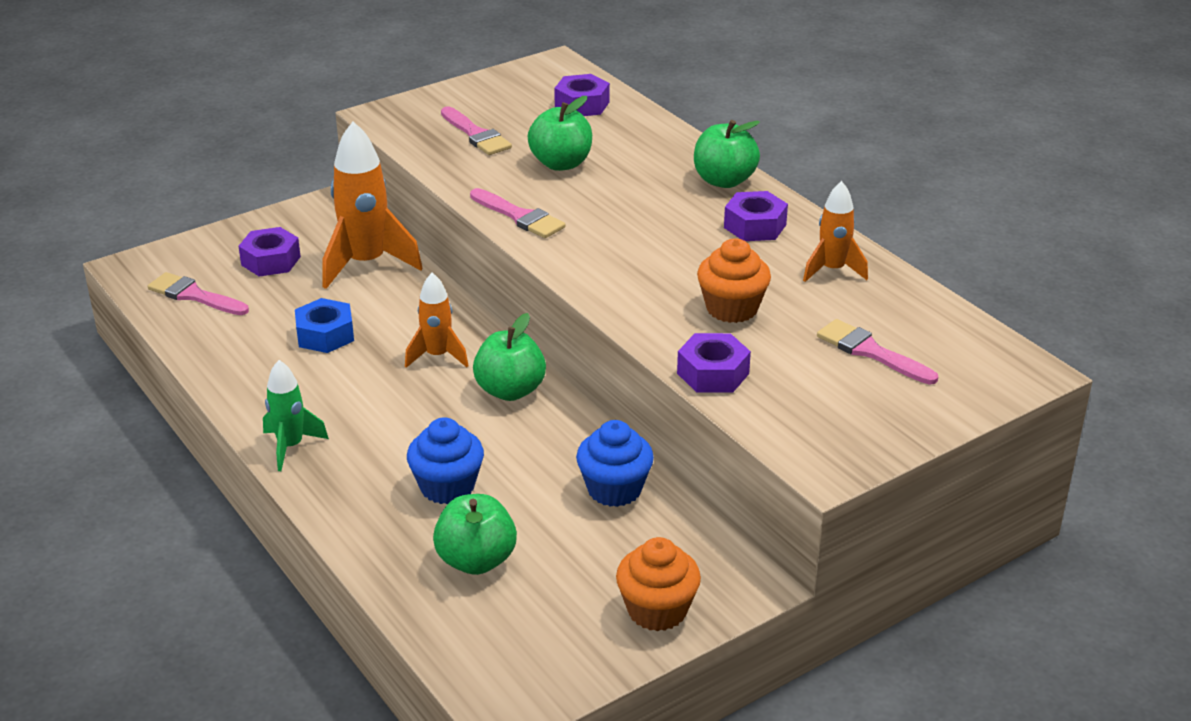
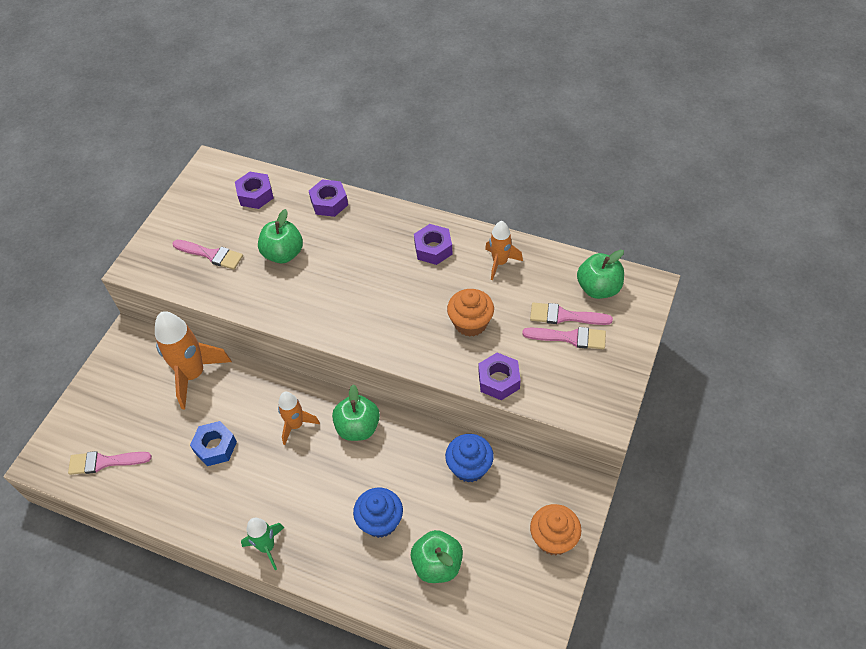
camera: 30 degrees left, 20 degrees up
purple nut [238,227,301,277] -> purple nut moved to [309,179,348,217]
pink brush [470,188,566,238] -> pink brush moved to [522,327,606,349]
green apple [694,120,760,188] -> green apple moved to [577,249,624,299]

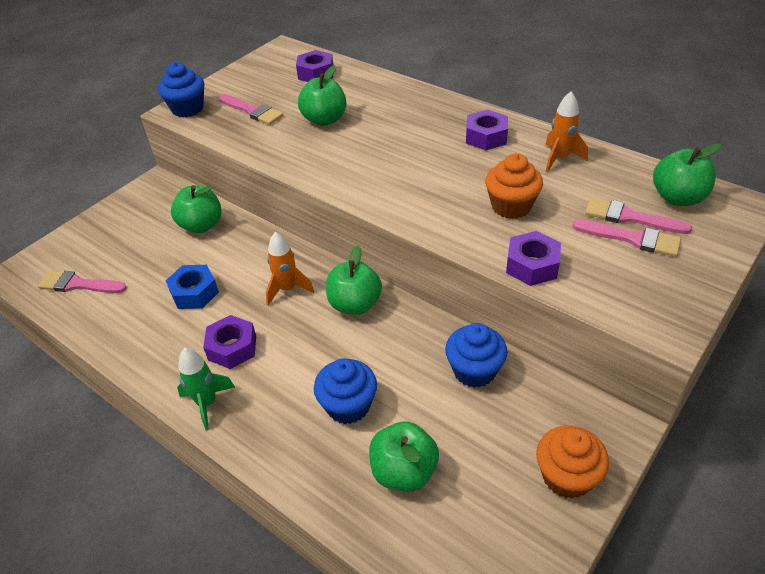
camera: 15 degrees right, 10 degrees down
orange rocket [155,311,232,409] -> green apple [171,185,222,233]
purple nut [309,179,348,217] -> purple nut moved to [203,315,256,369]
none -> blue cupcake [158,62,204,117]

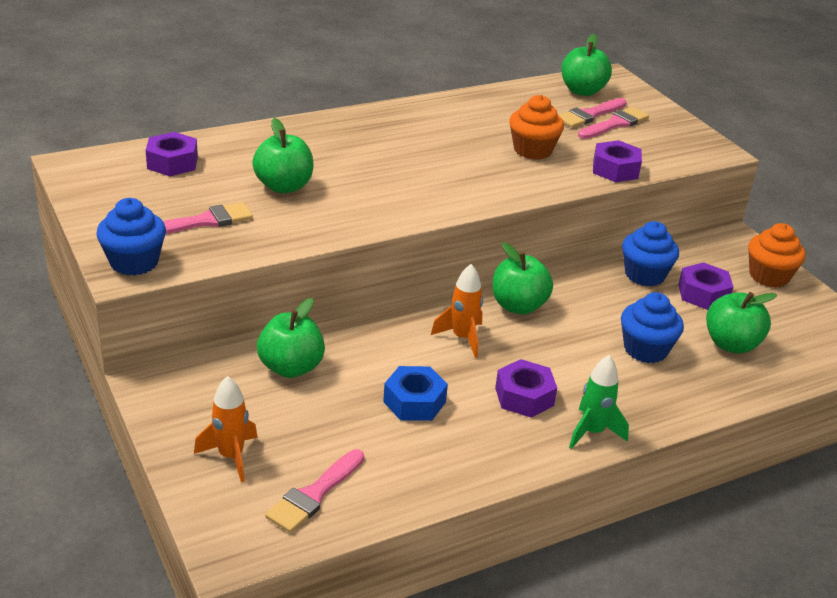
camera: 70 degrees left, 10 degrees down
purple nut [466,109,508,150] -> purple nut moved to [678,262,733,310]
orange rocket [545,92,588,172] -> orange rocket moved to [194,376,258,482]

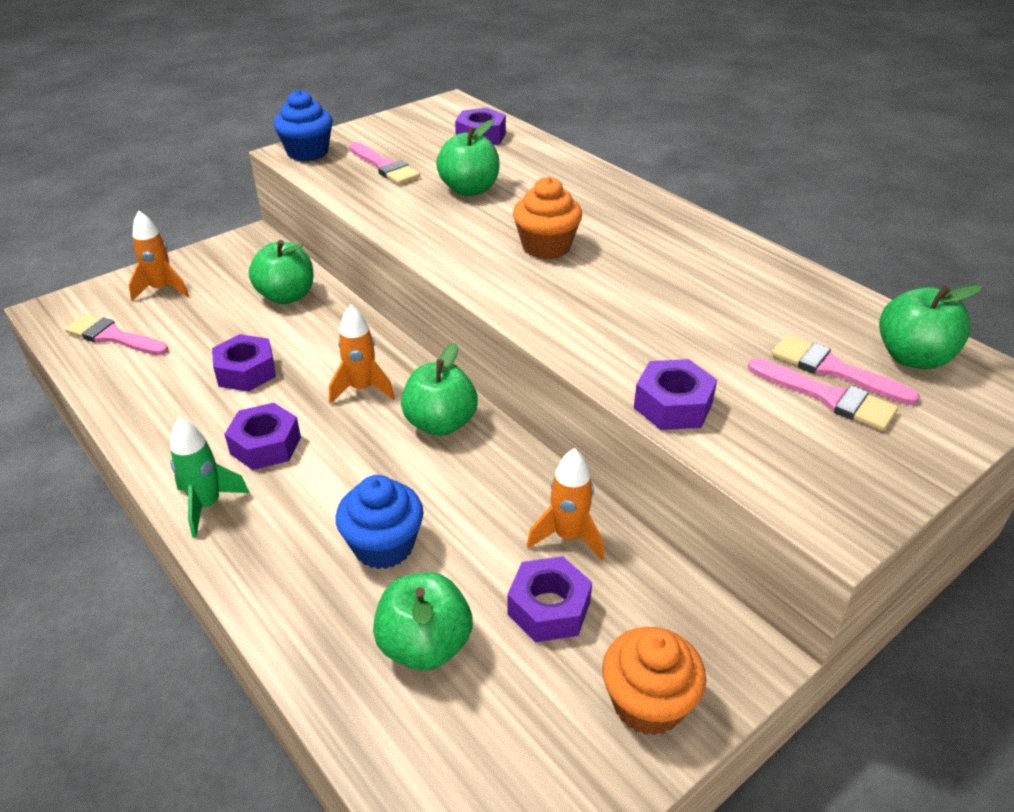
camera: 80 degrees right, 5 degrees up
blue nut [383,366,448,421] -> purple nut [212,334,276,392]
orange cupcake [509,95,564,160] -> orange cupcake moved to [513,177,582,259]
blue cupcake [622,221,679,286] -> orange rocket [527,448,604,561]

